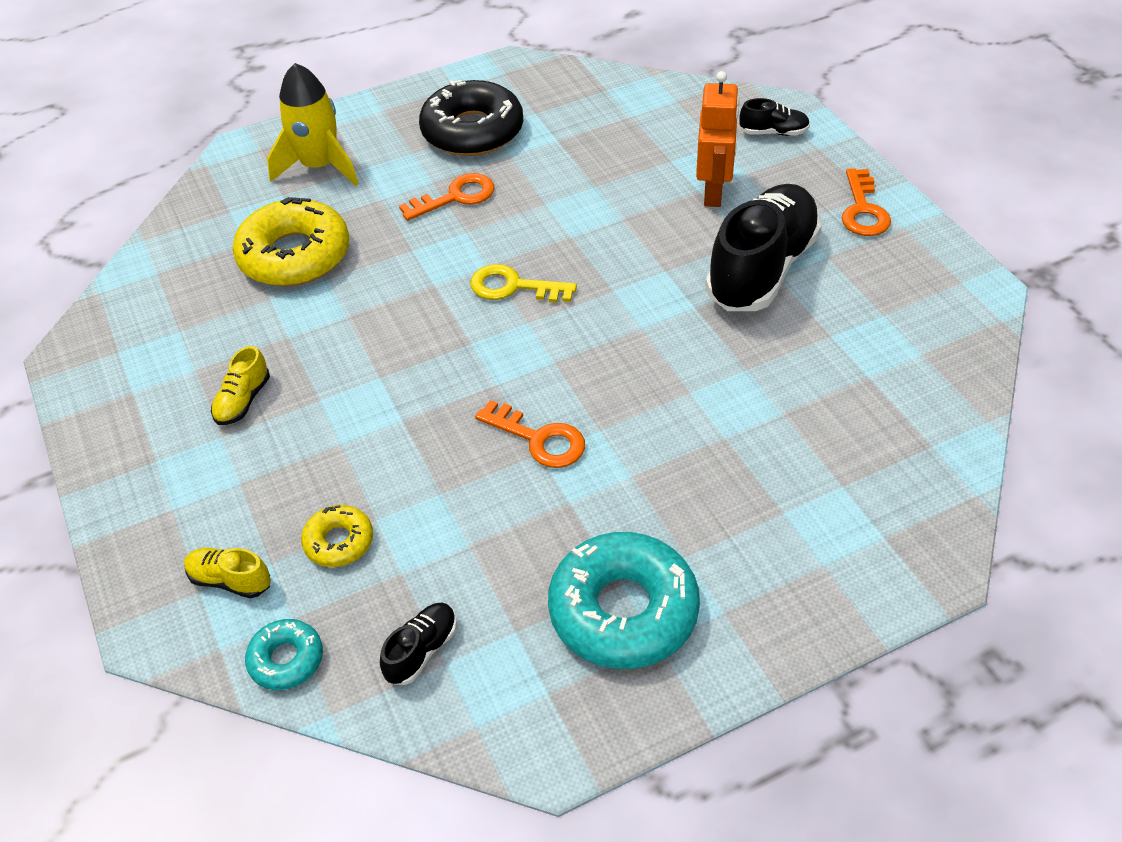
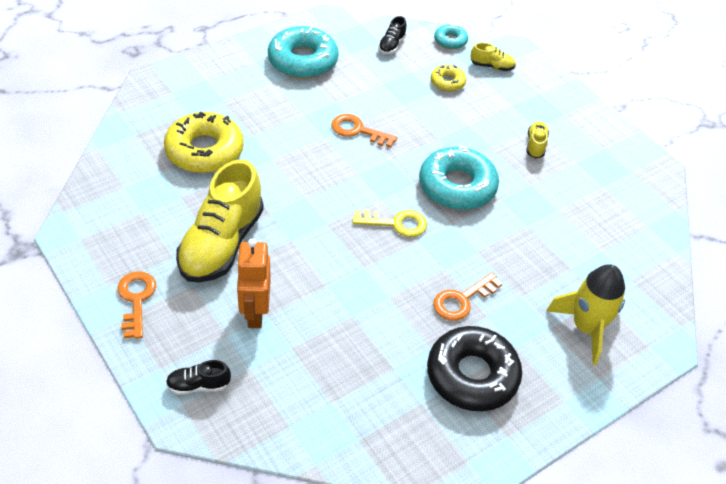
camera: 165 degrees right, 0 degrees up
yellow donut [232,197,349,286] -> yellow donut moved to [164,112,244,173]
black shoe [705,184,822,311] -> yellow shoe [176,159,264,283]
none -> turquoise donut [419,145,499,210]

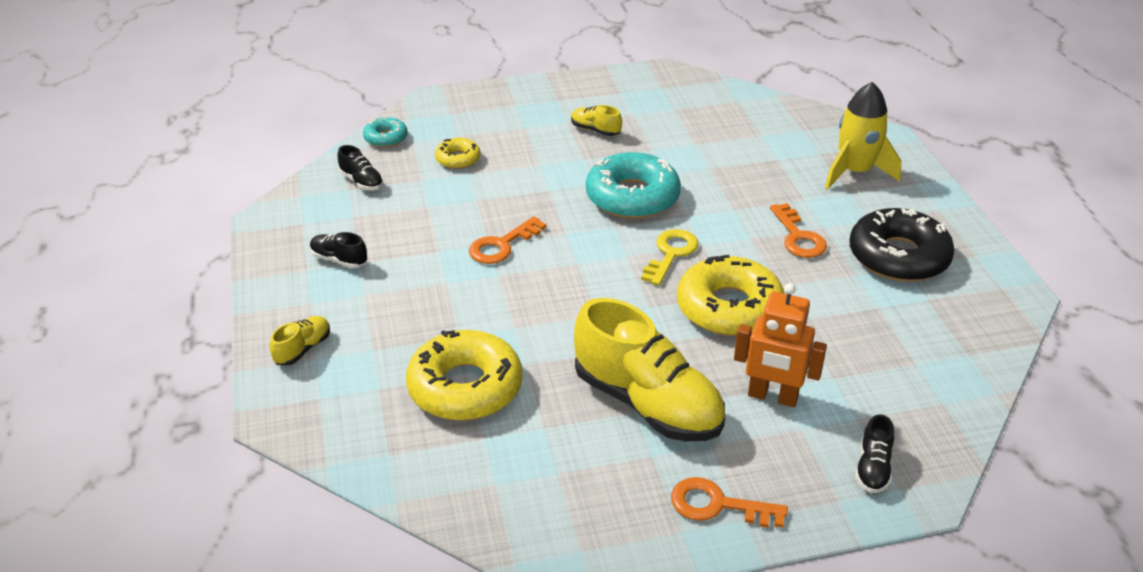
camera: 65 degrees left, 10 degrees down
turquoise donut [268,26,339,79] -> black shoe [310,232,367,268]
yellow shoe [471,42,516,71] -> yellow shoe moved to [270,316,330,366]
none -> yellow donut [677,255,784,336]

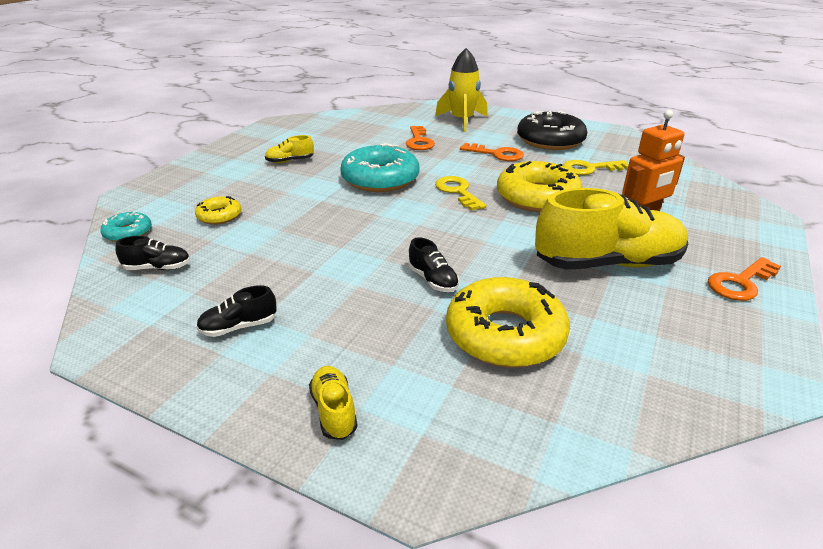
camera: 50 degrees left, 5 degrees down
orange key [469,216,546,264] -> orange key moved to [406,126,435,150]
black shoe [855,414,894,493] -> black shoe moved to [408,237,459,292]
none -> yellow key [563,160,629,175]

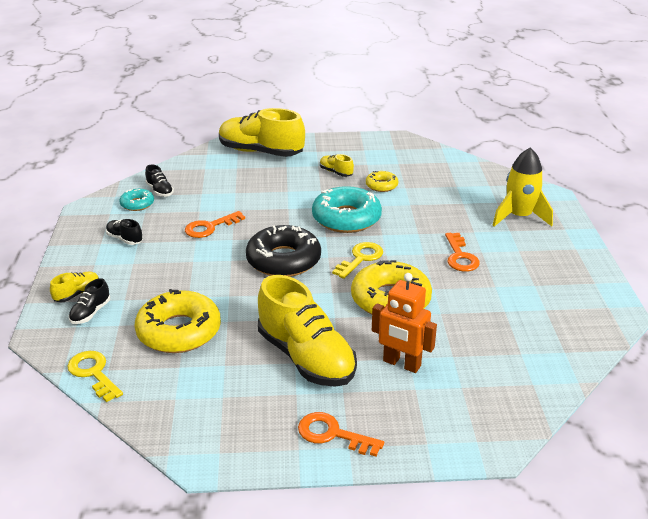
camera: 60 degrees right, 0 degrees up
turquoise donut [100,211,152,242] -> turquoise donut moved to [119,189,154,211]
yellow donut [195,196,241,225] -> yellow donut moved to [366,171,398,192]
orange key [406,126,435,150] -> orange key moved to [185,211,245,238]
black shoe [408,237,459,292] -> black shoe moved to [69,278,110,324]
black donut [517,111,587,150] -> black donut moved to [246,225,321,277]
yellow key [563,160,629,175] -> yellow key moved to [67,351,123,402]
none -> yellow shoe [219,108,305,157]

